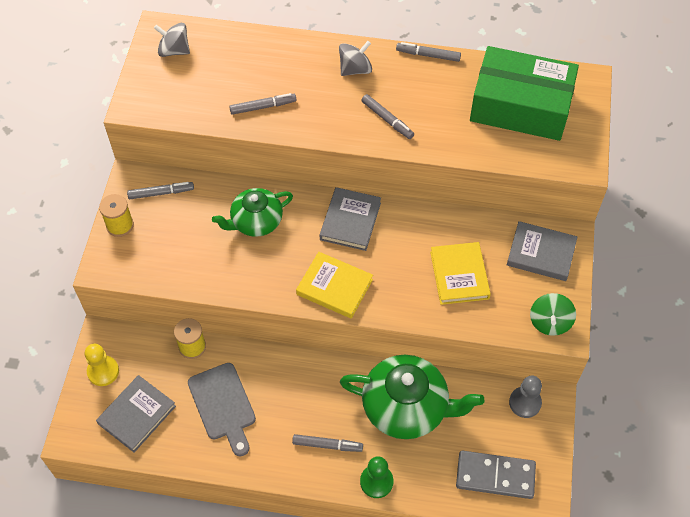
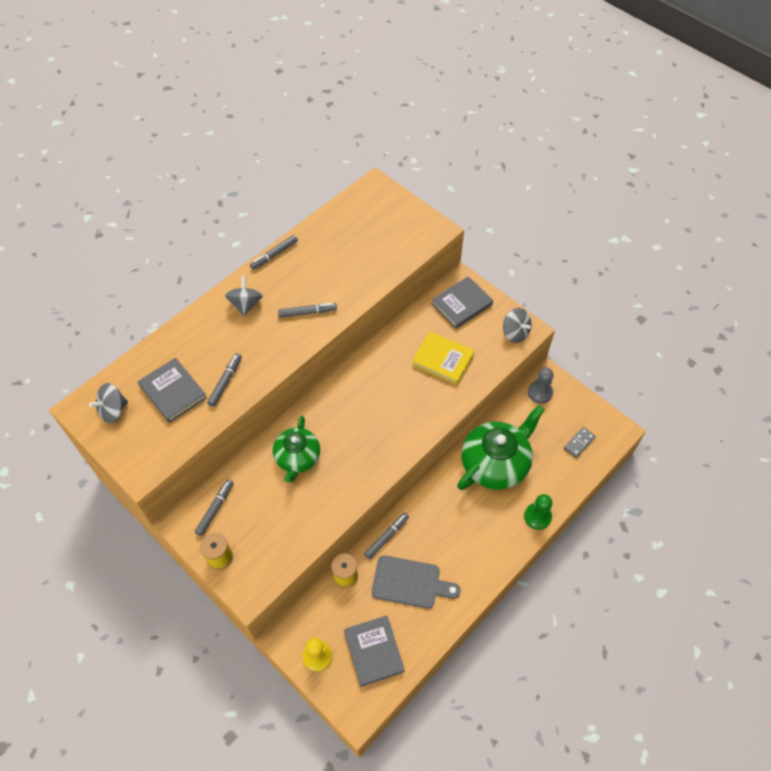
camera: 55 degrees left, 0 degrees up
grey marker [292,434,363,452] -> grey marker moved to [364,513,409,559]
yellow book [296,252,373,319] -> none
grey book [320,187,381,251] -> grey book moved to [138,358,207,423]
grey domino [456,451,536,499] -> grey domino [564,427,596,458], size x0.54
green box [470,46,579,141] -> none
green spinning top [530,293,576,336] -> grey spinning top [503,308,532,343]

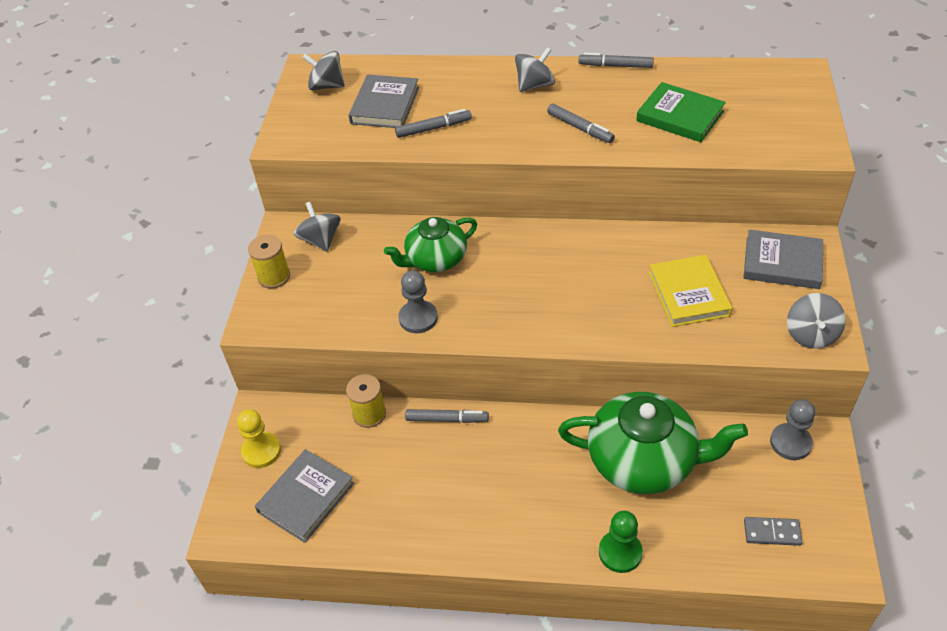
camera: 55 degrees right, 10 degrees down
grey marker [195,480,234,536] -> grey spinning top [294,202,340,252]
grey cutting board [372,555,461,609] -> none
none -> grey pawn [399,270,438,333]
none -> green book [636,82,726,142]

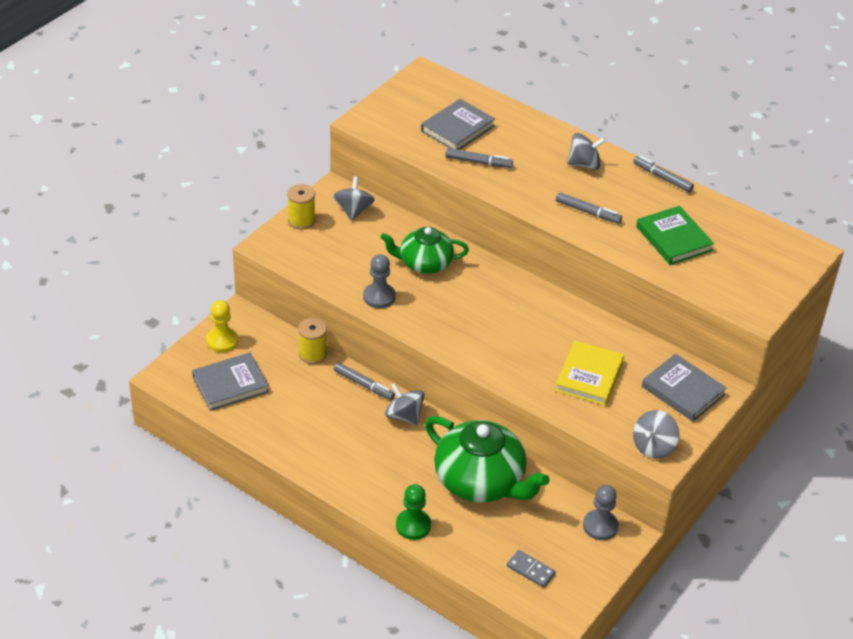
camera: 25 degrees right, 5 degrees down
grey spinning top [302,51,345,90] -> grey spinning top moved to [385,383,425,425]
grey marker [547,103,615,143] -> grey marker turned 45 degrees counterclockwise [556,192,622,224]

